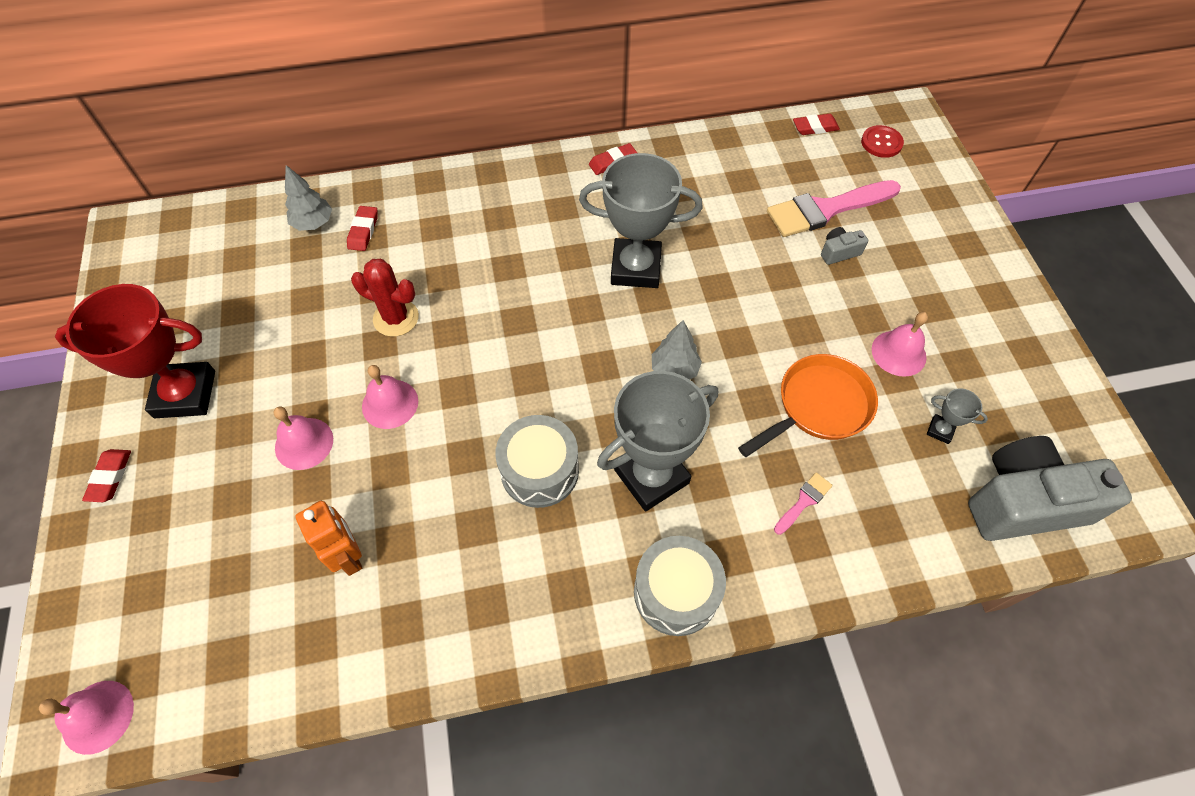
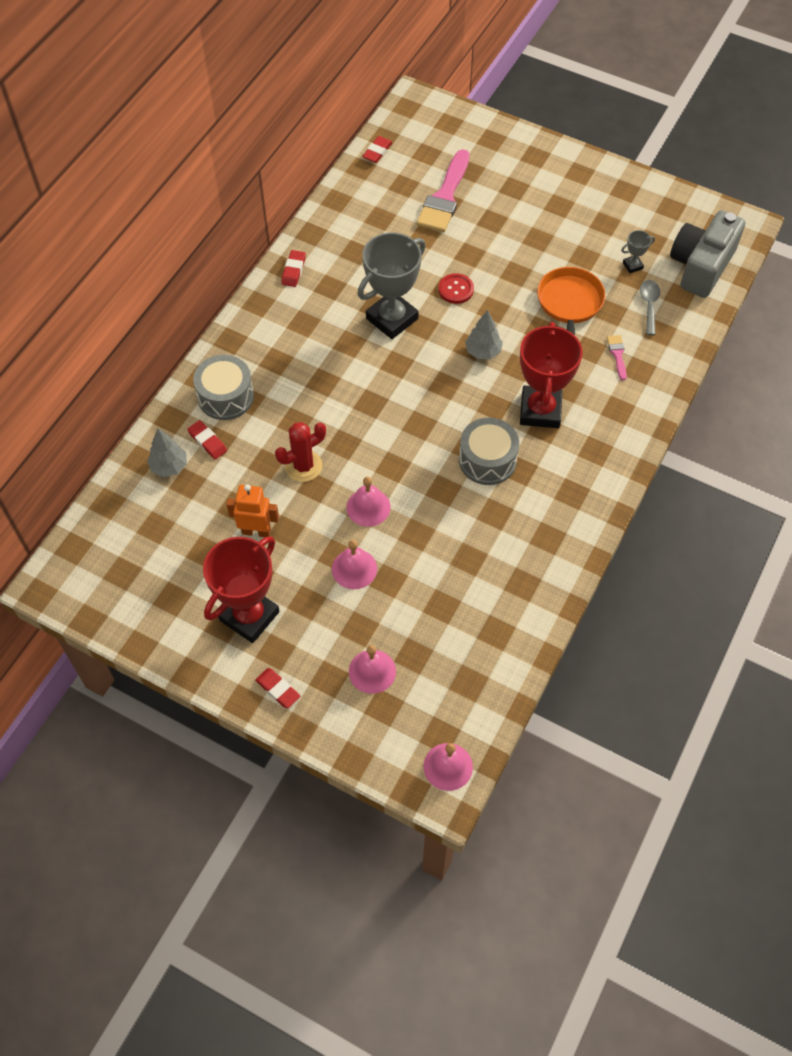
camera: 50 degrees left, 0 degrees up
orange robot [295,500,362,576] -> orange robot moved to [227,484,279,537]
grey trophy [597,371,718,511] -> red trophy [520,322,583,428]
grey drum [634,536,726,636] -> grey drum moved to [193,355,254,420]
grey camera [821,227,868,265] -> none
red button [861,125,904,158] -> red button moved to [439,273,474,304]
pink bell [872,312,928,377] -> pink bell moved to [349,645,396,694]
none -> grey spoon [640,280,660,335]

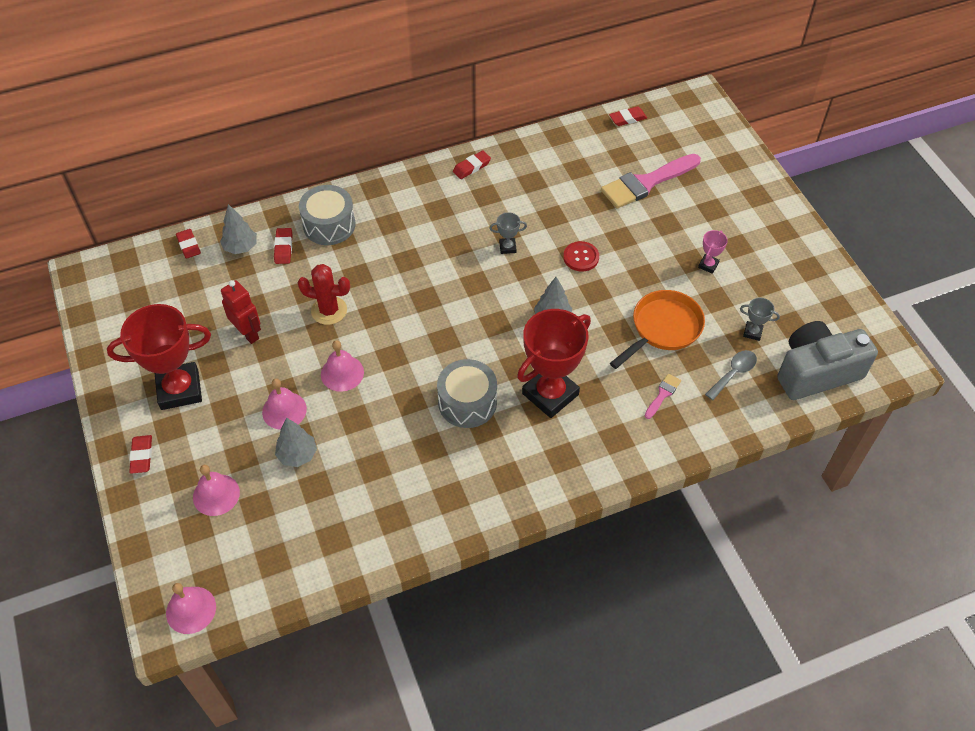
camera: 40 degrees right, 5 degrees down
orange robot [227,484,279,537] -> red robot [221,280,261,344]
grey trophy [357,232,426,339] -> grey trophy [489,212,527,254], size x0.42
none -> red eraser [176,229,201,259]
none -> grey tree [275,417,317,467]
none -> pink trophy [698,230,728,274]

